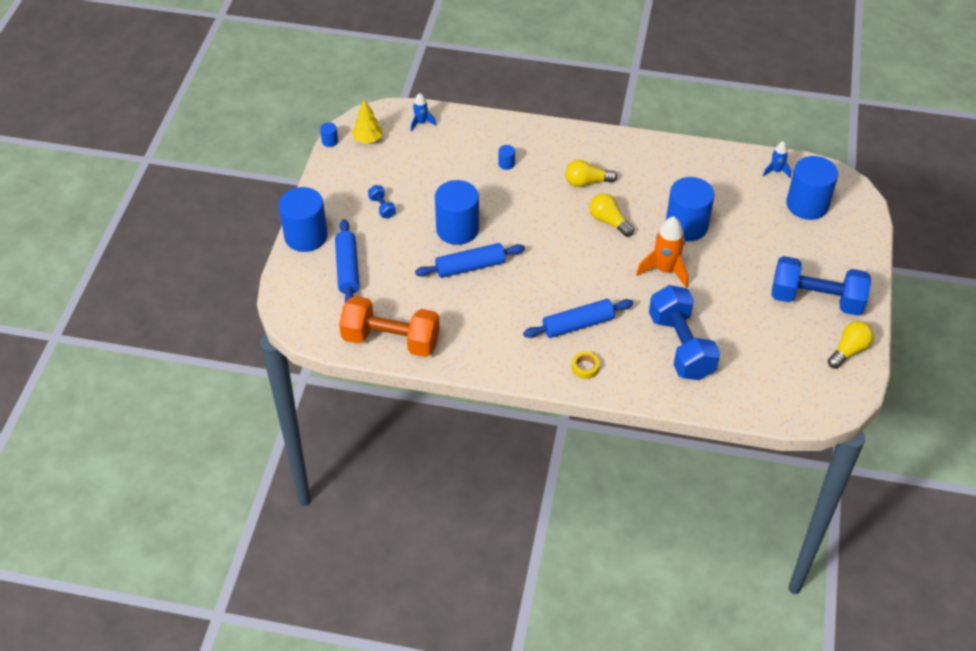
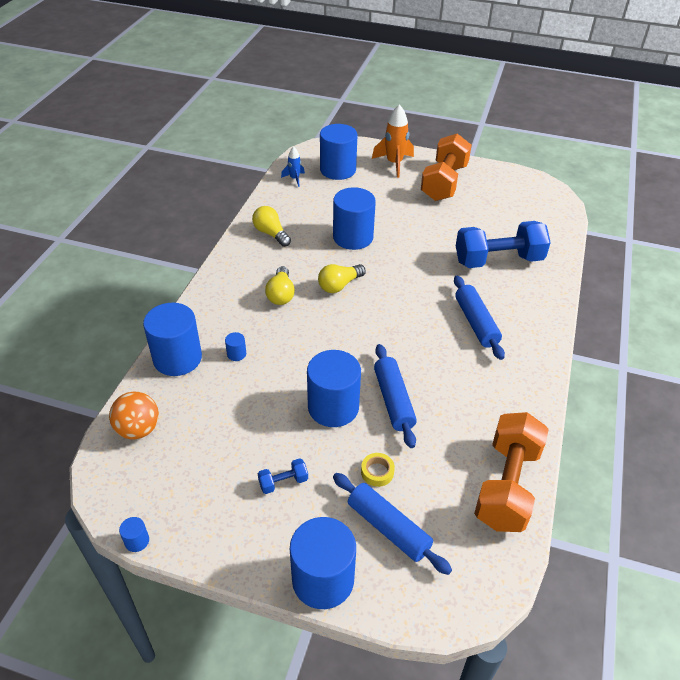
camera: 85 degrees left, 5 degrees down
blue rolling pin [335,219,359,303] -> blue rolling pin turned 45 degrees clockwise [333,473,452,575]
yellow tree [352,99,382,144] -> none
blue rocket [411,93,436,132] -> orange ball [109,392,159,439]
yellow tape [572,351,600,379] -> yellow tape moved to [361,453,395,487]
orange rocket [636,216,688,288] -> orange rocket moved to [372,104,414,178]
blue dumbbell [771,256,871,316] -> orange dumbbell [421,133,472,201]
yellow light bulb [828,321,874,369] -> yellow light bulb moved to [252,206,291,247]
none -> blue cylinder [143,303,202,376]

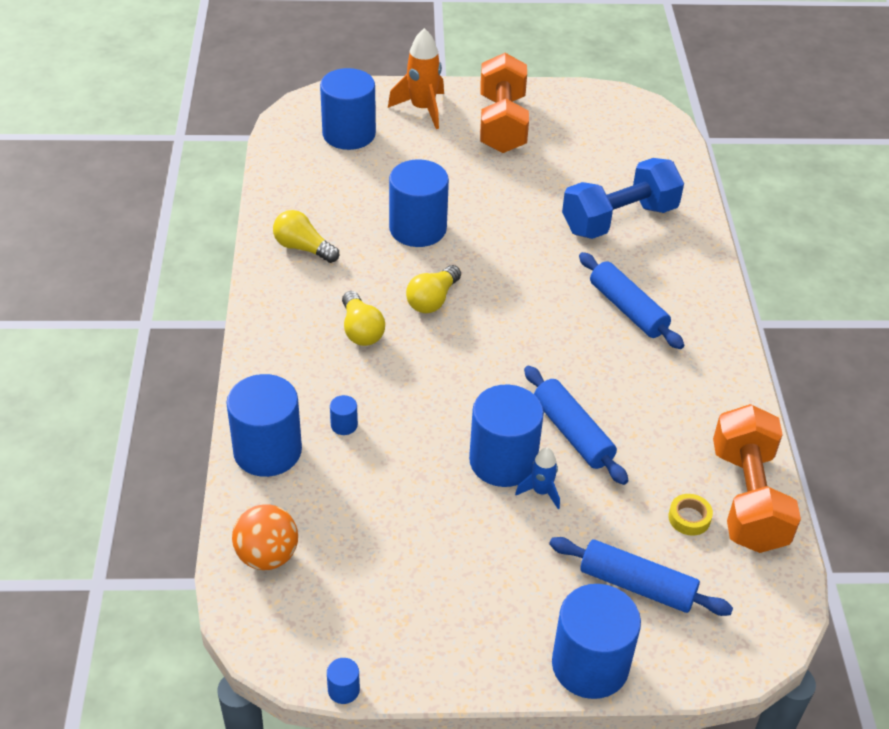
camera: 20 degrees left, 0 degrees up
blue dumbbell [258,458,308,494] -> none
blue rocket [281,147,305,187] -> blue rocket moved to [515,447,560,509]
yellow tape [361,453,395,487] -> yellow tape moved to [668,494,713,536]

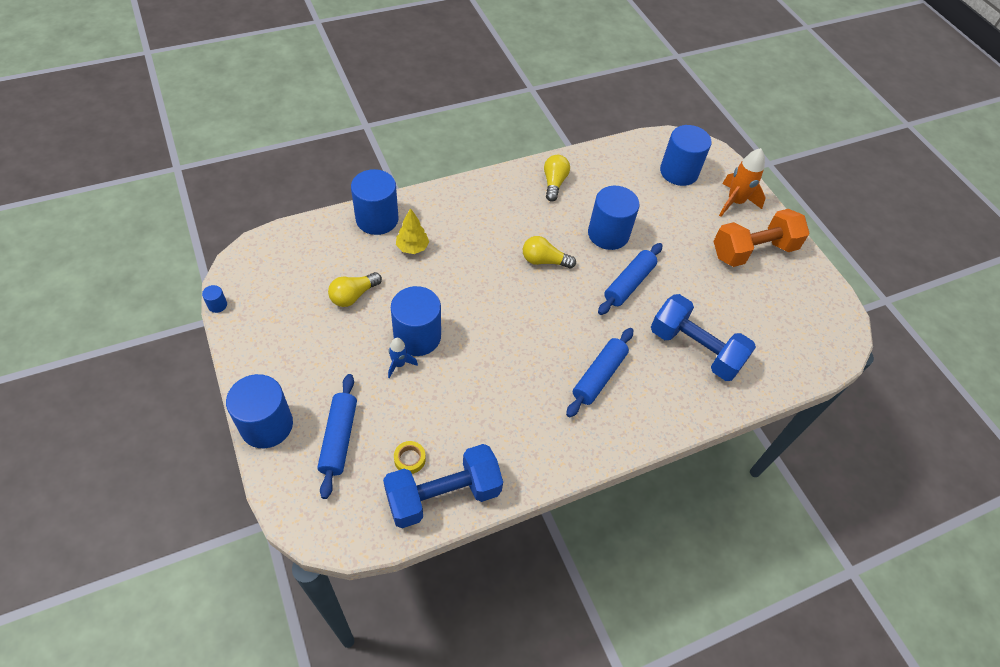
camera: 65 degrees right, 10 degrees up
orange ball [232,504,298,570] -> none
blue cylinder [330,395,358,435] -> yellow tree [396,208,429,254]
yellow light bulb [342,291,385,346] -> yellow light bulb moved to [328,272,382,307]
blue rolling pin [524,366,629,485] -> blue rolling pin moved to [598,243,662,315]
orange dumbbell [713,404,801,553] -> blue dumbbell [383,444,503,528]

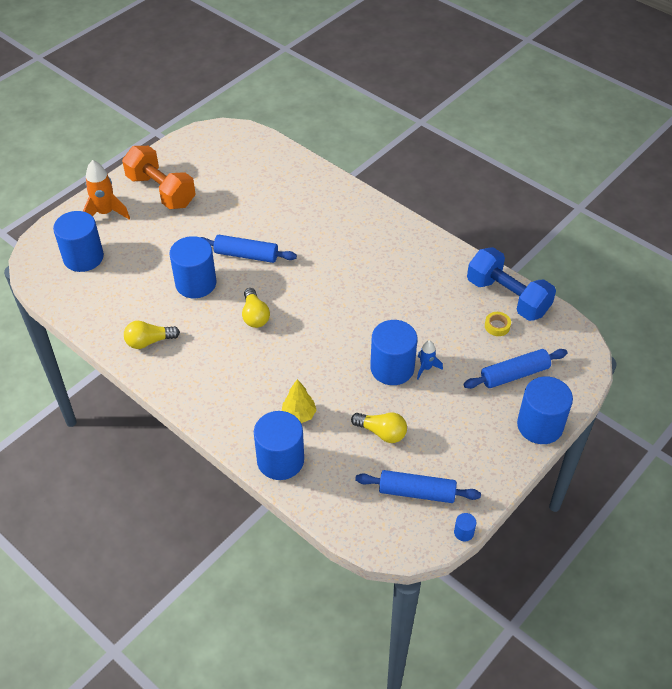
camera: 110 degrees left, 5 degrees down
blue rolling pin [566,328,633,418] -> blue rolling pin moved to [355,470,481,503]
blue dumbbell [651,294,756,381] -> none

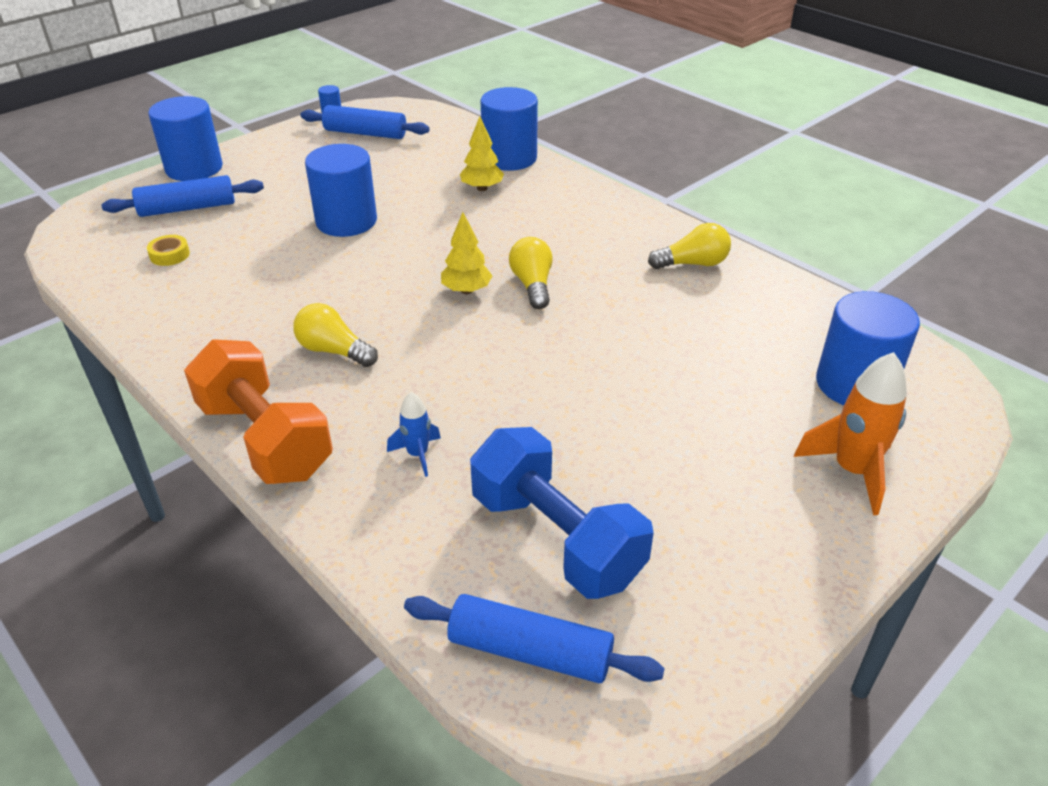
camera: 175 degrees left, 10 degrees down
orange dumbbell [122,146,196,209] -> orange dumbbell moved to [184,339,333,484]
blue cylinder [169,236,217,298] -> none
blue rolling pin [200,235,297,263] -> blue rolling pin moved to [404,594,665,683]
yellow light bulb [351,413,407,443] -> yellow light bulb moved to [293,303,378,367]
blue rocket [417,340,443,379] -> blue rocket moved to [387,392,441,477]
blue dumbbell [467,247,556,321] -> blue dumbbell moved to [470,427,654,599]
none -> yellow tree [441,212,492,294]

